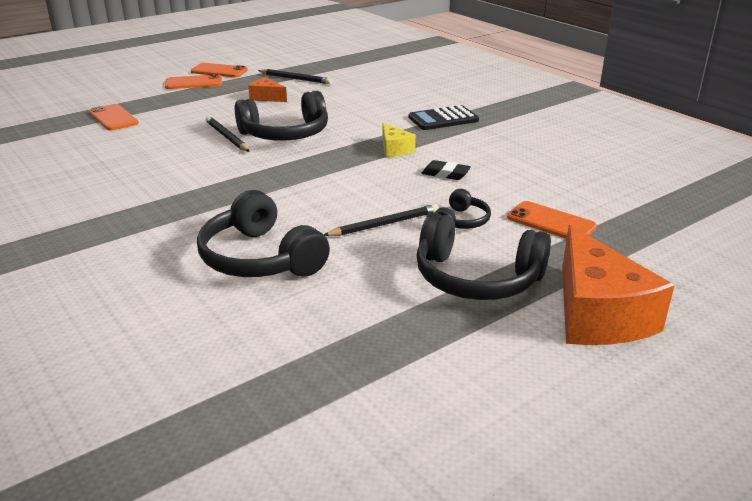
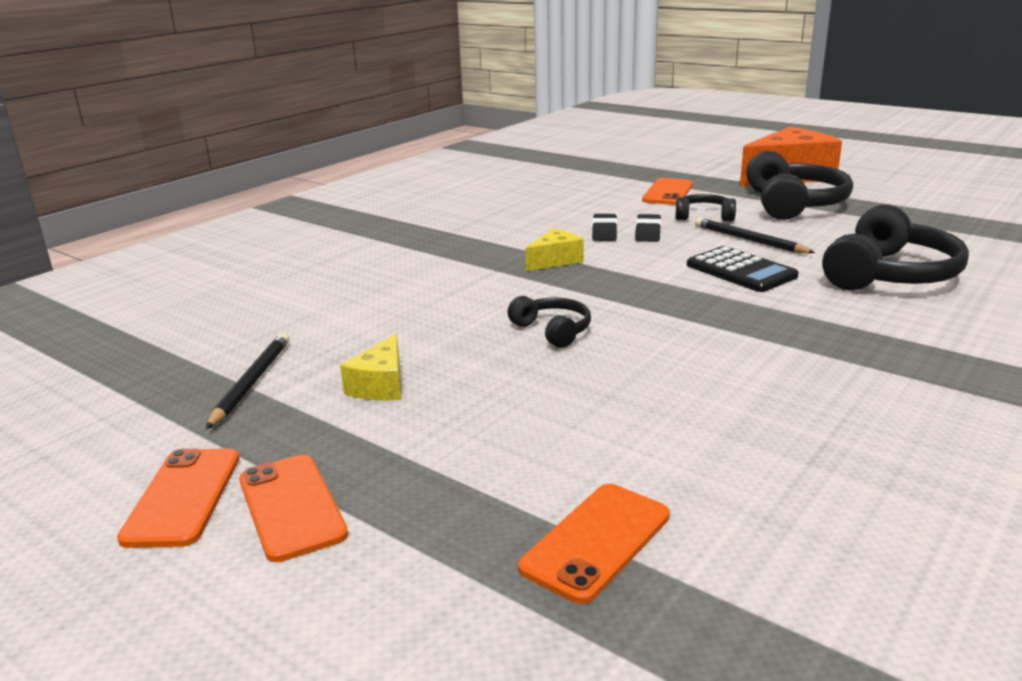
camera: 105 degrees left, 5 degrees down
black pencil [205,116,250,152] -> none
black headphones [235,91,328,141] -> black headphones [508,296,591,348], size x0.52
orange cheese [248,77,287,102] -> yellow cheese [340,334,401,400]
black calculator [408,105,479,130] -> black calculator moved to [687,246,799,292]
none -> black eraser [635,214,661,242]

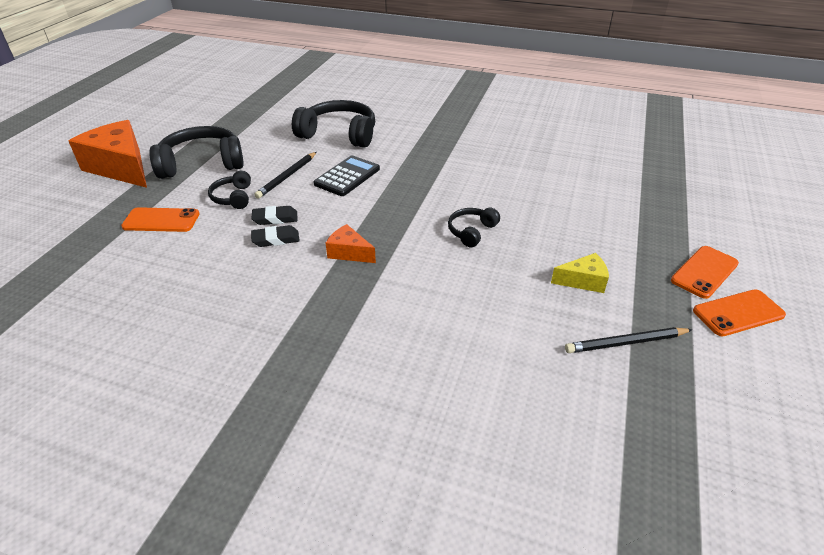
camera: 110 degrees left, 15 degrees up
orange phone [518,484,670,604] -> none
yellow cheese [525,229,584,271] -> orange cheese [326,224,376,263]

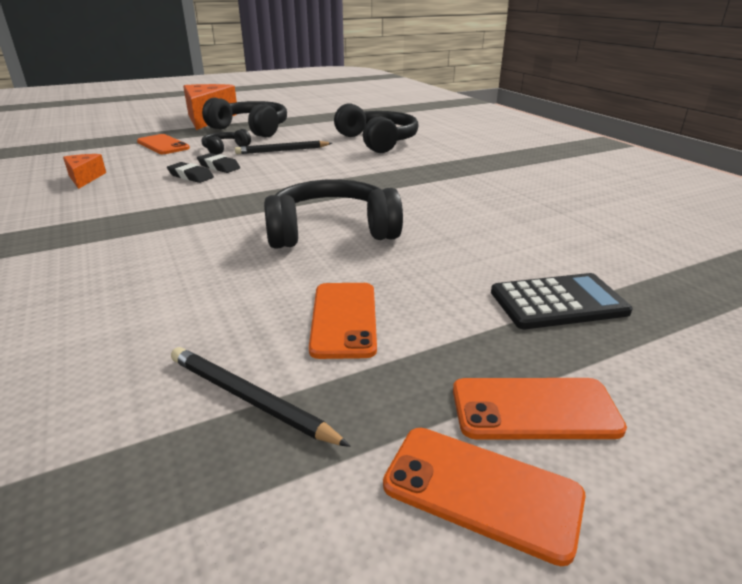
camera: 45 degrees right, 10 degrees down
black calculator [314,156,380,196] -> black calculator moved to [491,273,633,329]
orange cheese [326,224,376,263] -> orange cheese moved to [63,154,106,189]
black headphones [448,208,500,247] -> black headphones [264,179,403,249], size x1.93
yellow cheese [551,253,609,293] -> orange phone [309,283,377,359]

